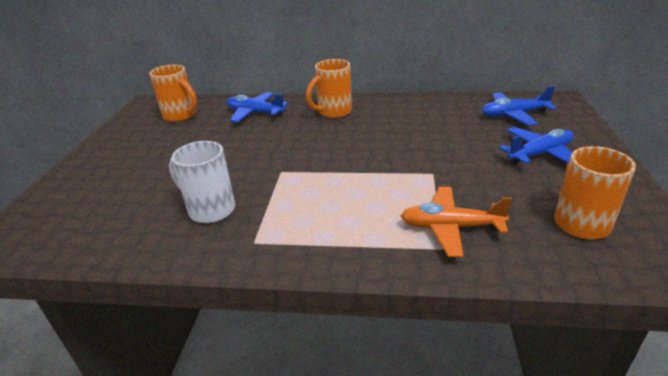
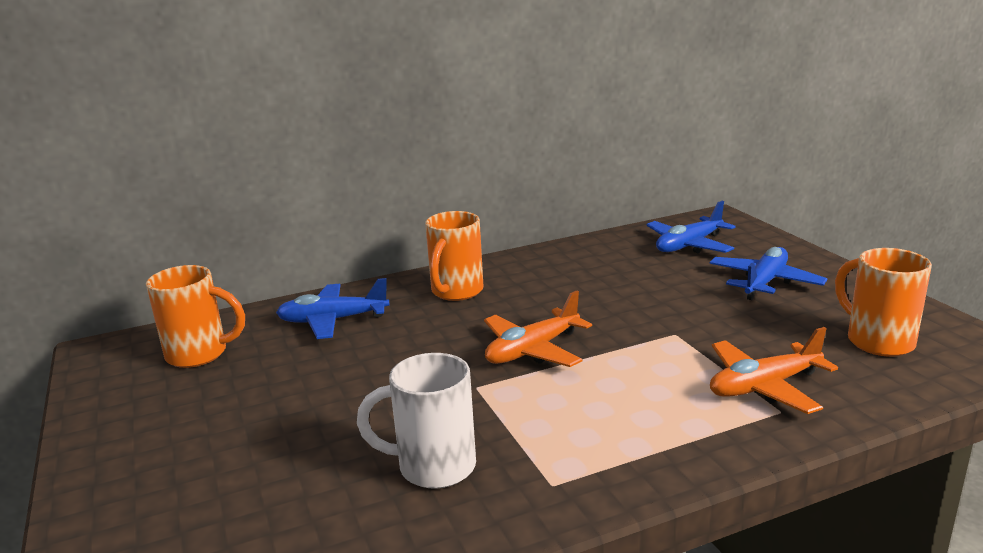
camera: 30 degrees left, 10 degrees down
none -> orange plane [484,290,592,367]

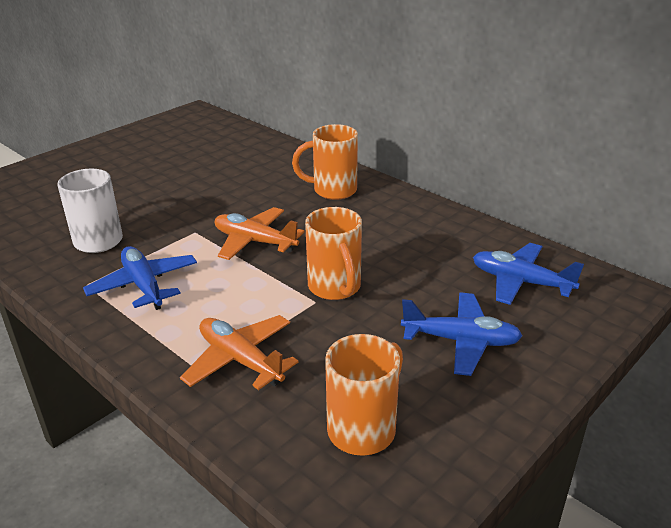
camera: 65 degrees right, 10 degrees up
orange mug [146,265,245,368] -> orange mug moved to [305,207,362,300]
blue plane [276,278,389,339] -> blue plane moved to [83,246,197,310]

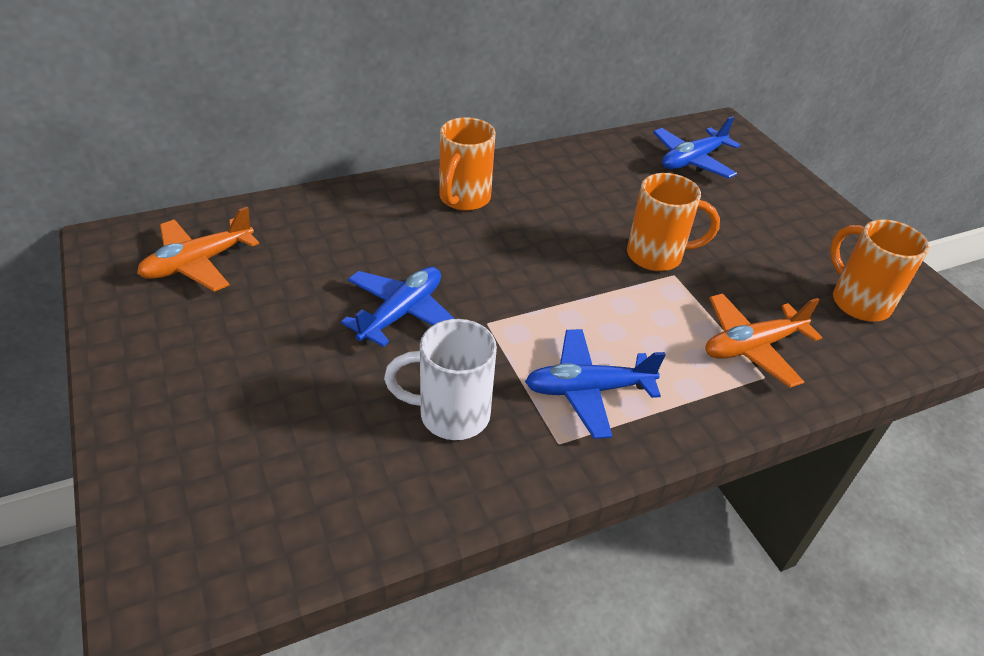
camera: 70 degrees left, 10 degrees up
orange plane [215,207,304,260] -> orange plane moved to [137,207,259,292]
blue plane [401,292,522,376] -> blue plane moved to [341,267,455,347]

